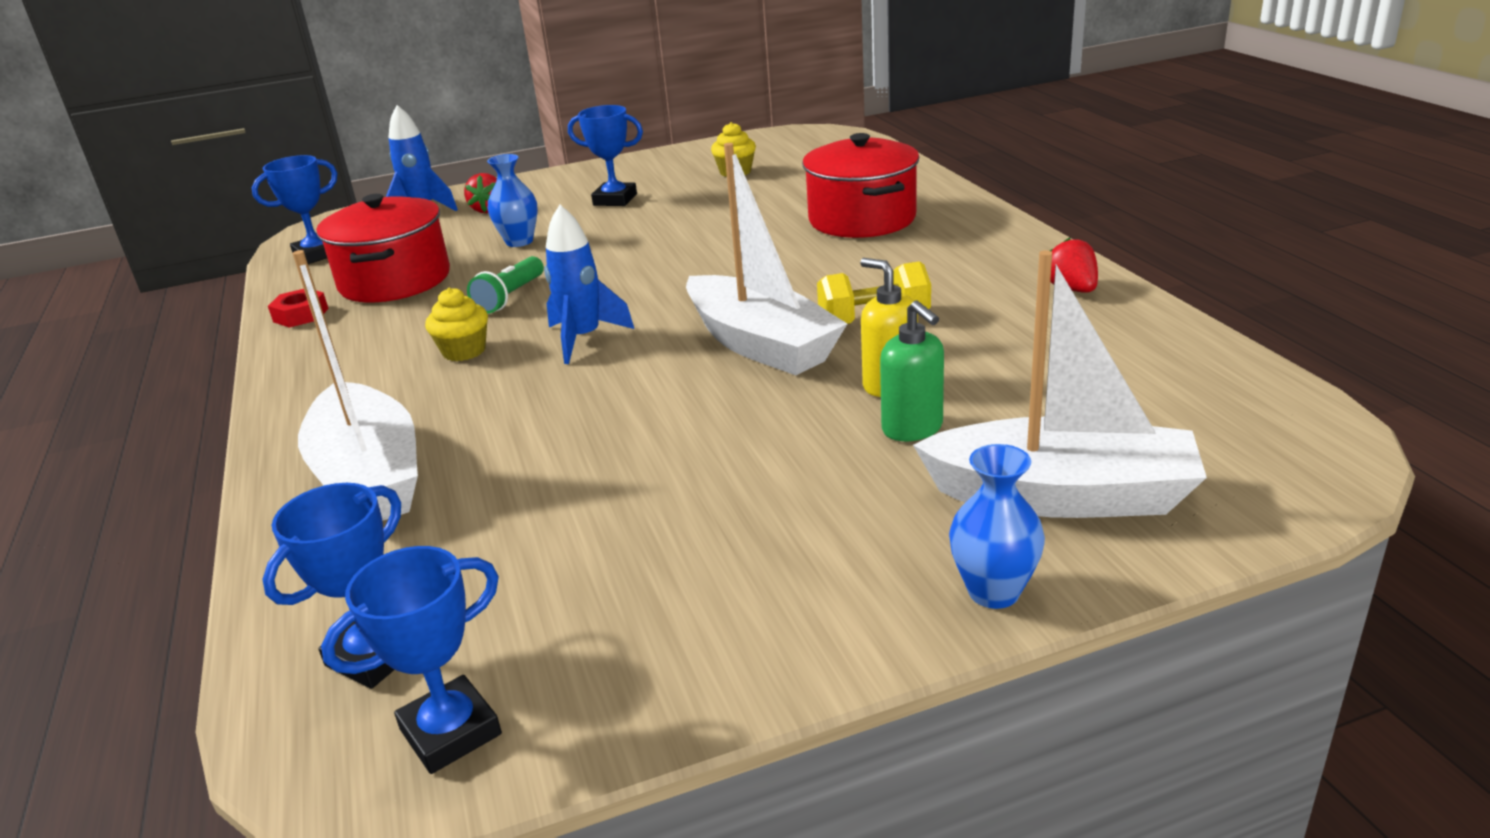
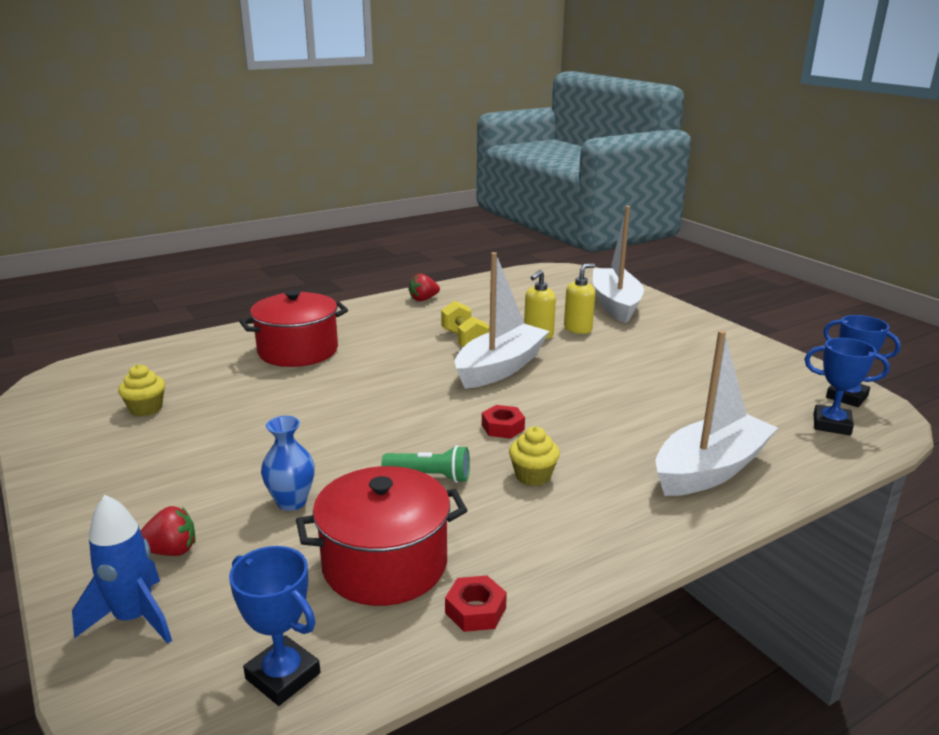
camera: 105 degrees left, 5 degrees down
blue rocket [544,205,634,364] -> red nut [482,405,525,439]
blue trophy [568,105,643,206] -> none
green soap dispenser [880,300,944,441] -> yellow soap dispenser [564,263,595,334]
blue vase [949,444,1045,609] -> none

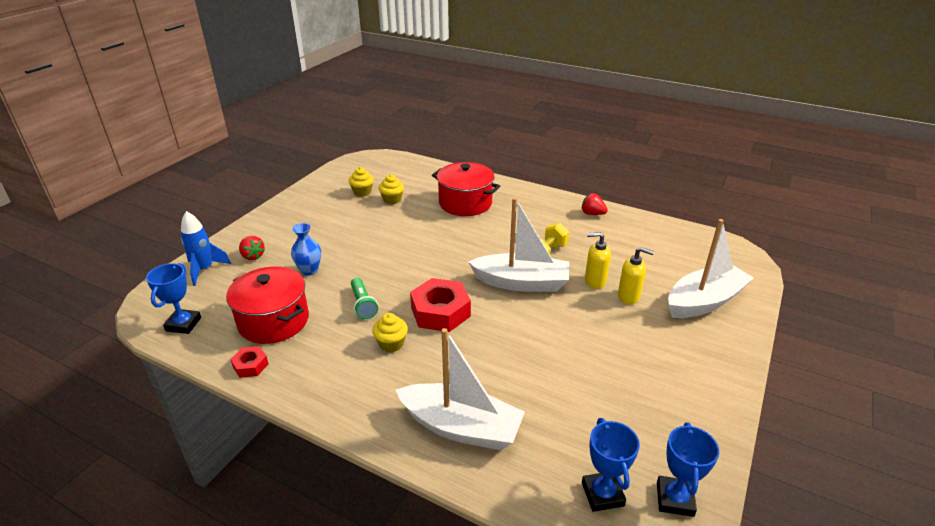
camera: 60 degrees right, 10 degrees up
red nut [482,405,525,439] -> red nut [410,278,471,332], size x1.96
none -> yellow cupcake [379,174,404,204]

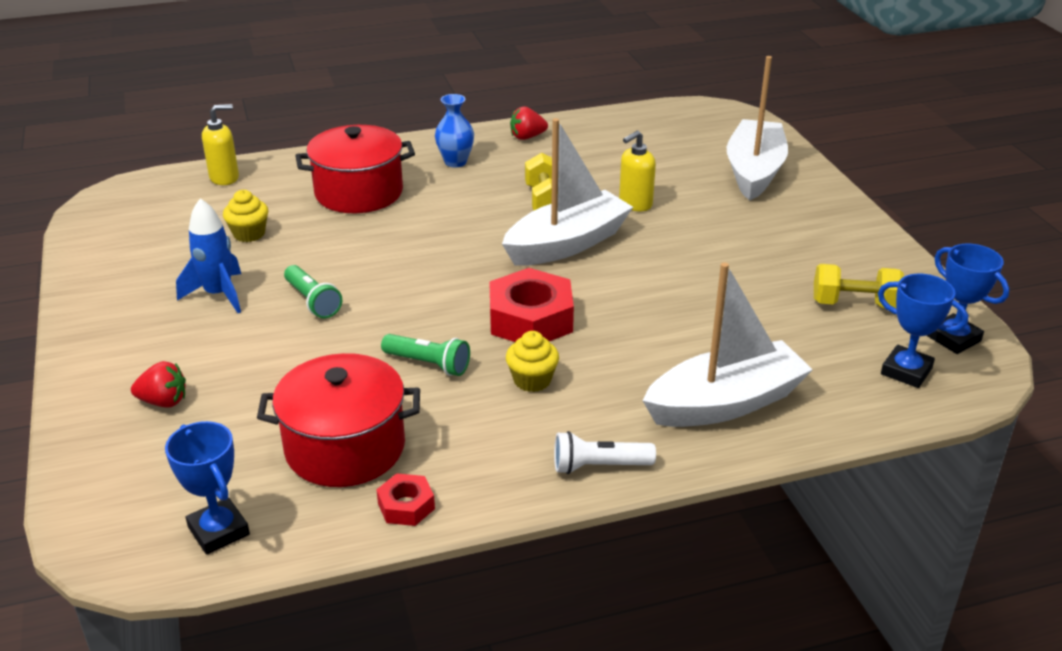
camera: 45 degrees left, 0 degrees up
blue rocket [181,211,231,286] -> blue rocket moved to [176,198,241,313]
blue vase [291,223,321,276] -> blue vase moved to [435,94,474,167]
yellow cupcake [349,167,374,197] -> none
yellow soap dispenser [618,247,655,304] -> yellow soap dispenser moved to [202,104,239,185]
none -> green flashlight [284,265,342,318]
none -> white flashlight [554,431,656,474]
none -> yellow dumbbell [814,264,904,308]

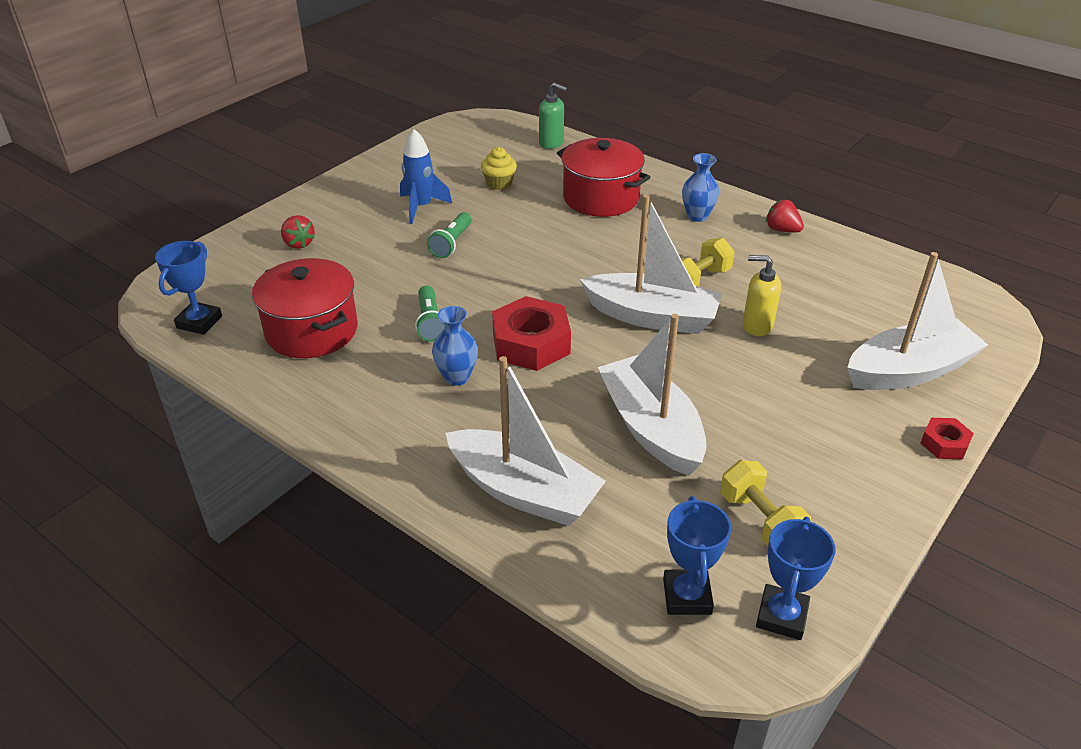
camera: 55 degrees right, 5 degrees up
yellow soap dispenser [202,104,239,185] -> green soap dispenser [539,83,567,149]
red nut [376,473,435,526] -> red nut moved to [920,418,974,459]
yellow cupcake [506,331,559,392] -> blue vase [432,306,478,386]
white flashlight [554,431,656,474] -> none
none -> white boat [598,314,706,476]

